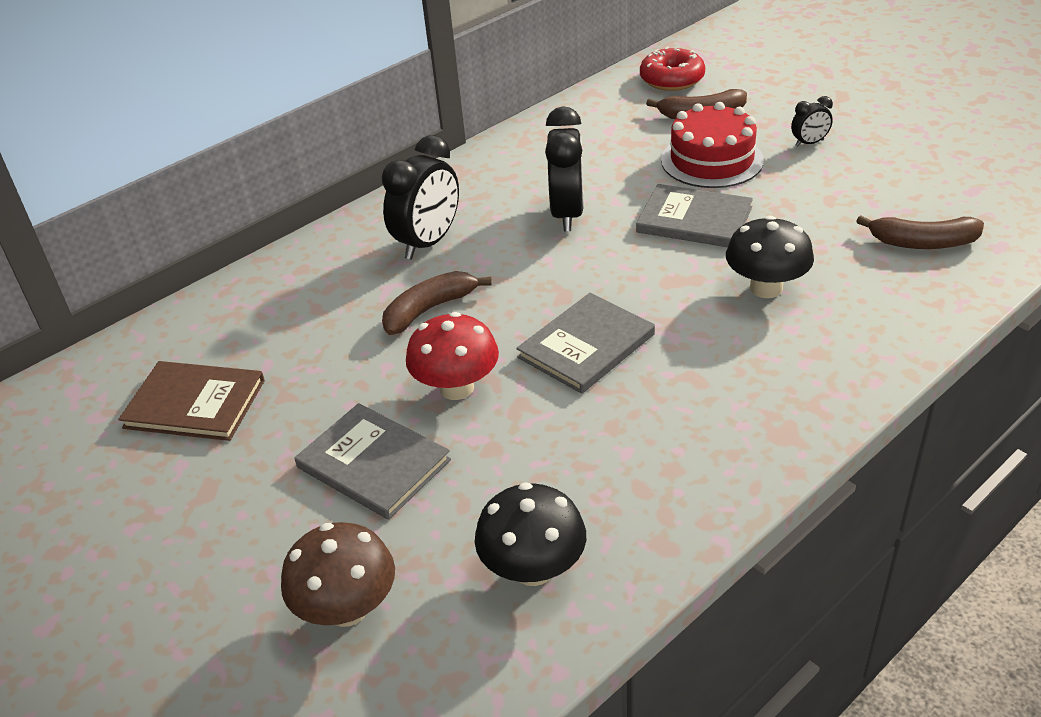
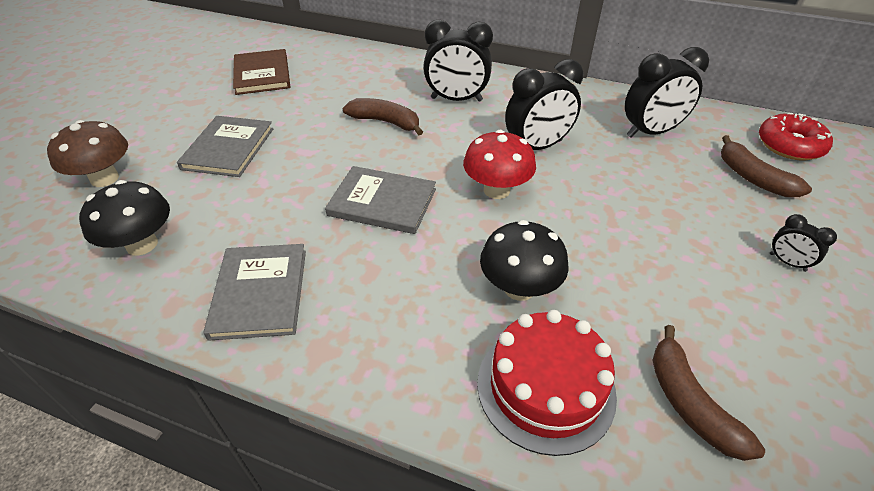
camera: 60 degrees right, 5 degrees up
red mushroom [406,312,499,400] -> red mushroom moved to [463,130,536,199]
grey book [636,184,753,247] -> grey book moved to [203,244,306,341]
red cake [661,102,764,188] -> red cake moved to [477,310,617,456]
none -> black clock [625,47,709,137]

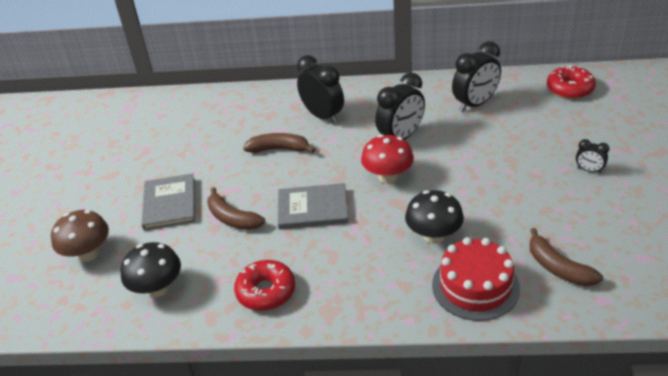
camera: 15 degrees left, 5 degrees down
grey book [203,244,306,341] -> red donut [234,260,295,311]
brown book [233,49,290,95] -> none
black clock [423,20,493,102] -> black clock turned 120 degrees counterclockwise [297,55,344,124]
brown banana [721,135,812,197] -> brown banana moved to [207,187,265,230]

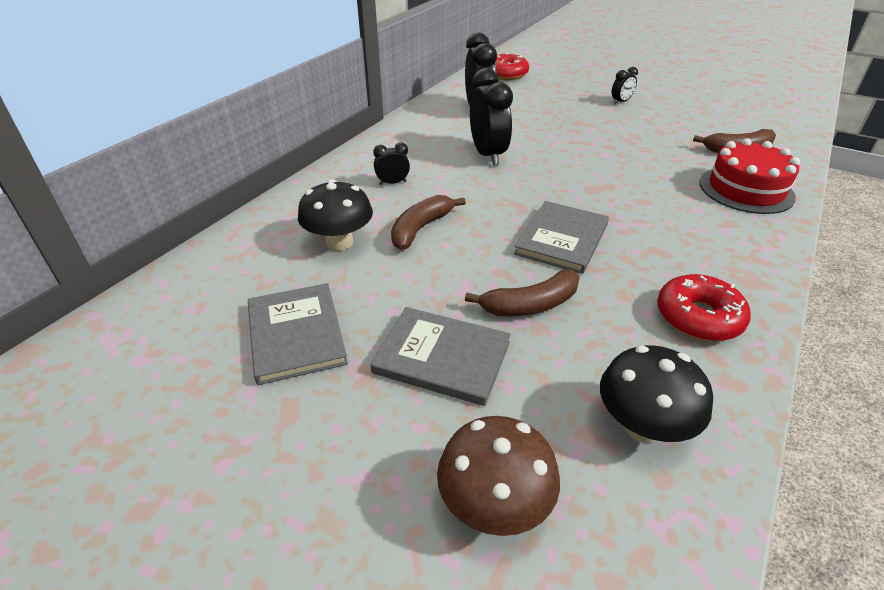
camera: 65 degrees left, 0 degrees up
black clock [297,55,344,124] -> black clock [373,142,410,185], size x0.49
red mushroom [361,134,414,184] -> none
black mushroom [405,190,464,244] -> black mushroom moved to [298,180,373,251]
none -> grey book [248,283,348,385]

